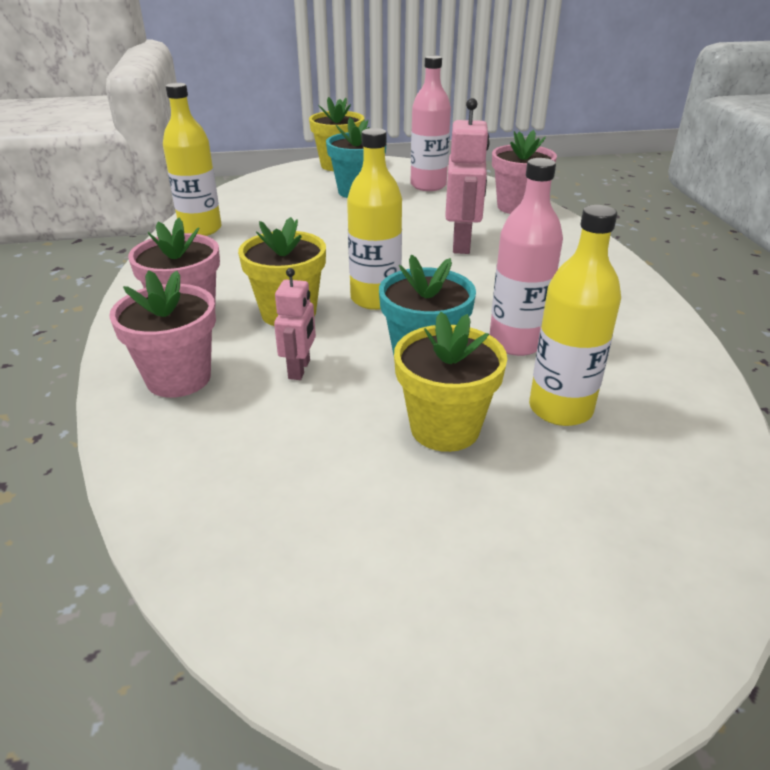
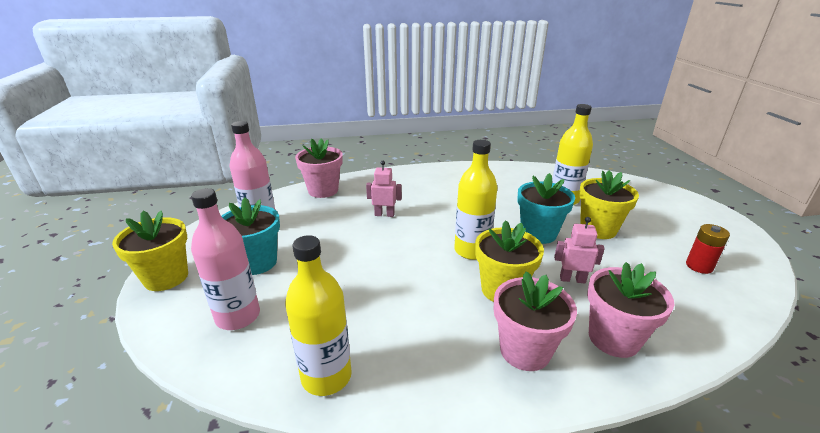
camera: 90 degrees left, 5 degrees down
pink robot [445,98,490,254] -> pink robot [366,161,402,217], size x0.60
pink bottle [489,158,563,356] -> pink bottle moved to [191,188,260,330]
none -> red battery [686,224,730,274]

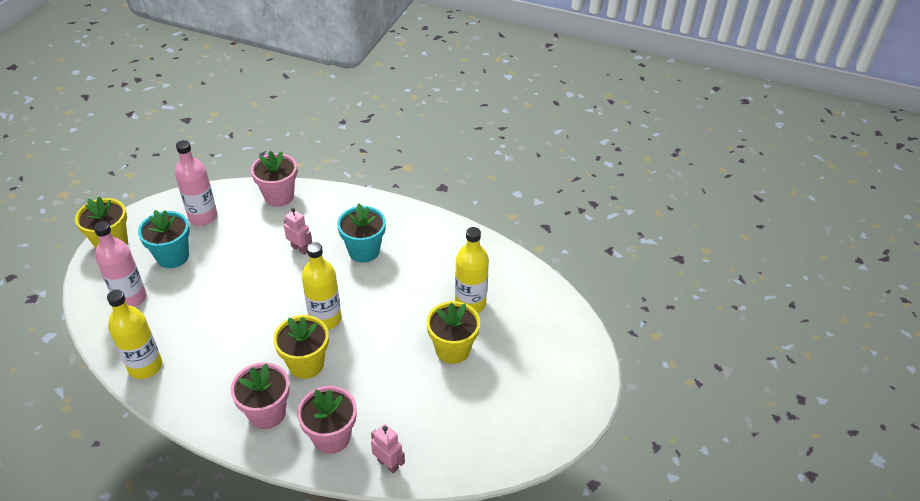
camera: 30 degrees right, 15 degrees up
turquoise flower pot [517,173,575,244] -> turquoise flower pot moved to [337,204,386,263]
pink robot [554,217,605,284] -> pink robot moved to [371,424,405,474]
red battery [686,224,730,274] -> none

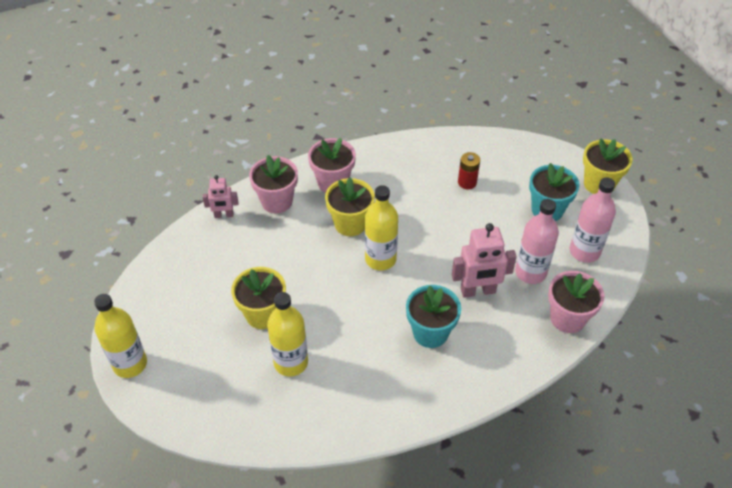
camera: 135 degrees right, 5 degrees up
pink bottle [94,221,147,307] -> pink bottle moved to [515,199,559,284]
yellow bottle [107,290,162,379] -> yellow bottle moved to [94,294,147,378]
pink robot [284,208,312,255] -> pink robot [452,223,517,298], size x1.68
none -> red battery [458,152,480,189]

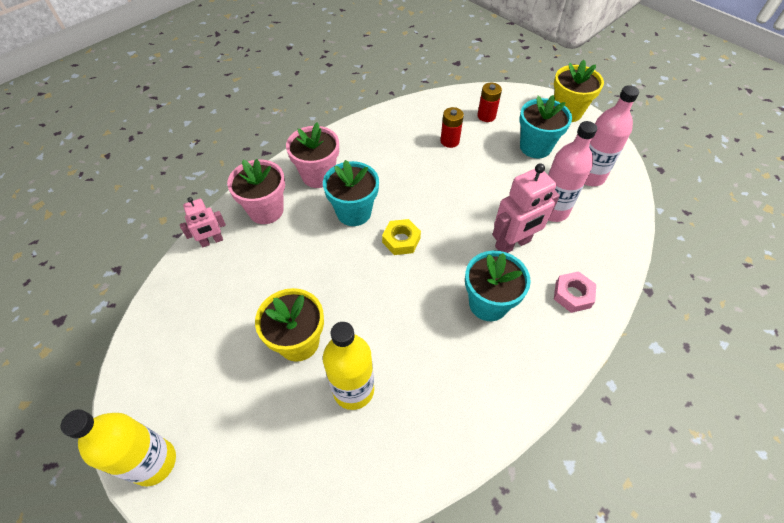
camera: 20 degrees left, 5 degrees up
yellow flower pot [325,177,375,236] -> turquoise flower pot [323,160,379,226]
yellow bottle [365,185,398,271] -> yellow nut [382,219,421,255]
pink flower pot [548,271,605,333] -> none
none -> red battery [477,83,502,122]
none -> pink nut [554,271,596,313]

